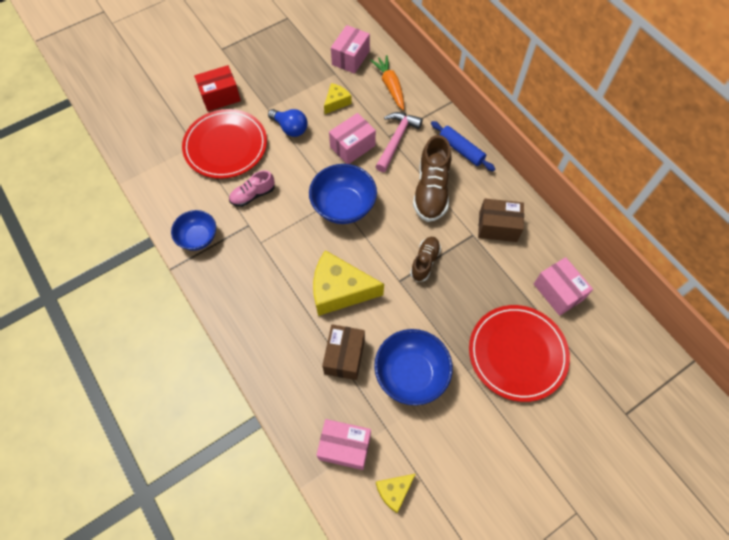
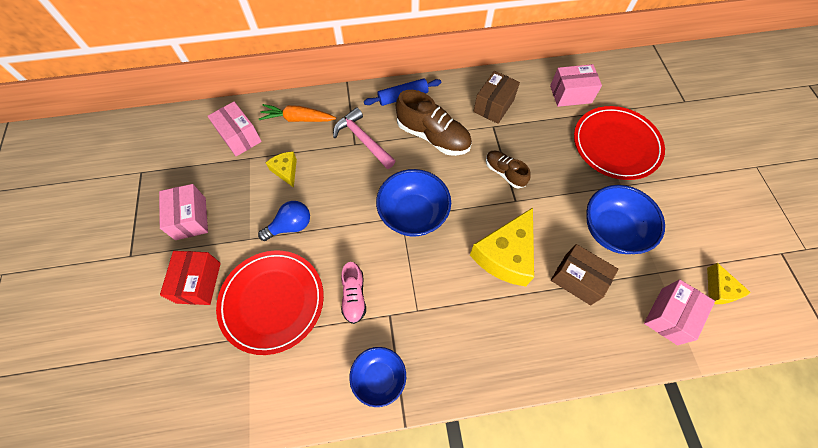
camera: 65 degrees left, 0 degrees up
pink box [329,113,376,164] -> pink box moved to [159,184,208,240]

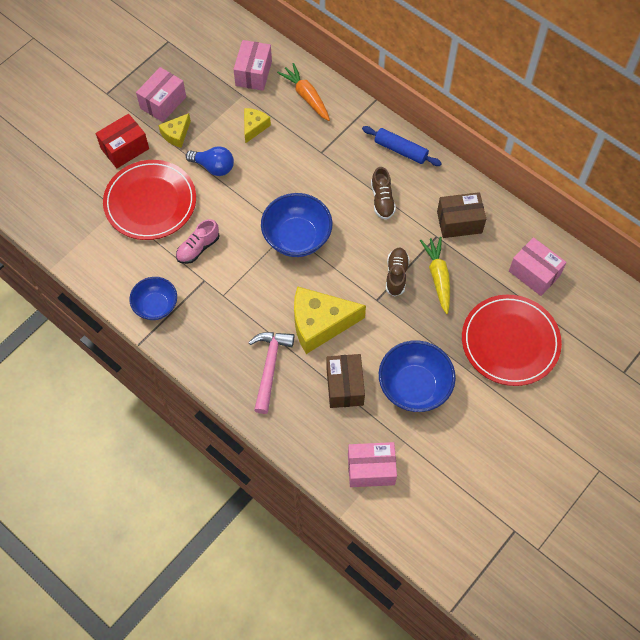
camera: 50 degrees right, 0 degrees up
pink hammer [333,107,395,169] -> pink hammer moved to [248,332,294,414]
brown shoe [396,90,472,156] -> brown shoe [371,167,396,220], size x0.58
yellow cheese [707,263,751,304] -> yellow cheese moved to [158,113,191,148]
none -> yellow carrot [420,237,450,314]

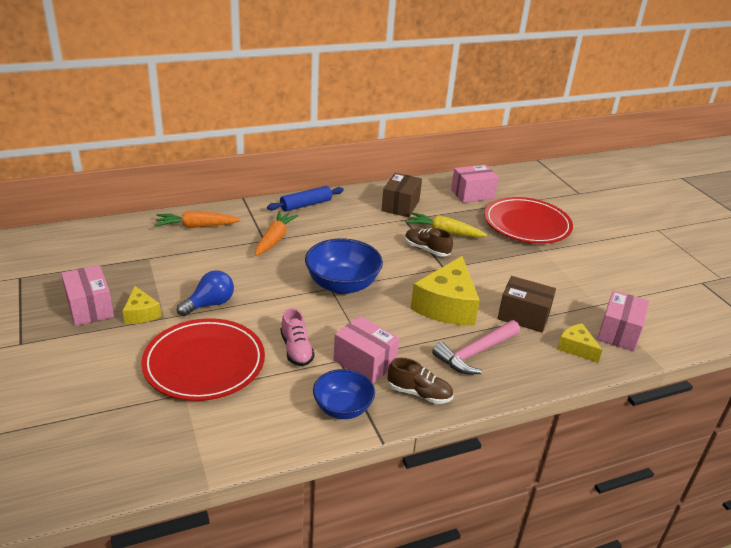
camera: 65 degrees left, 30 degrees down
red box [96,114,149,168] -> none
pink box [233,40,272,91] -> pink box moved to [333,316,399,383]
yellow cheese [244,108,271,143] -> yellow cheese moved to [557,323,602,363]
pink hammer [248,332,294,414] -> pink hammer turned 75 degrees counterclockwise [432,320,520,374]
brown shoe [371,167,396,220] -> brown shoe moved to [388,358,453,404]
blue bowl [379,340,456,412] -> none
none -> orange carrot [255,211,298,256]

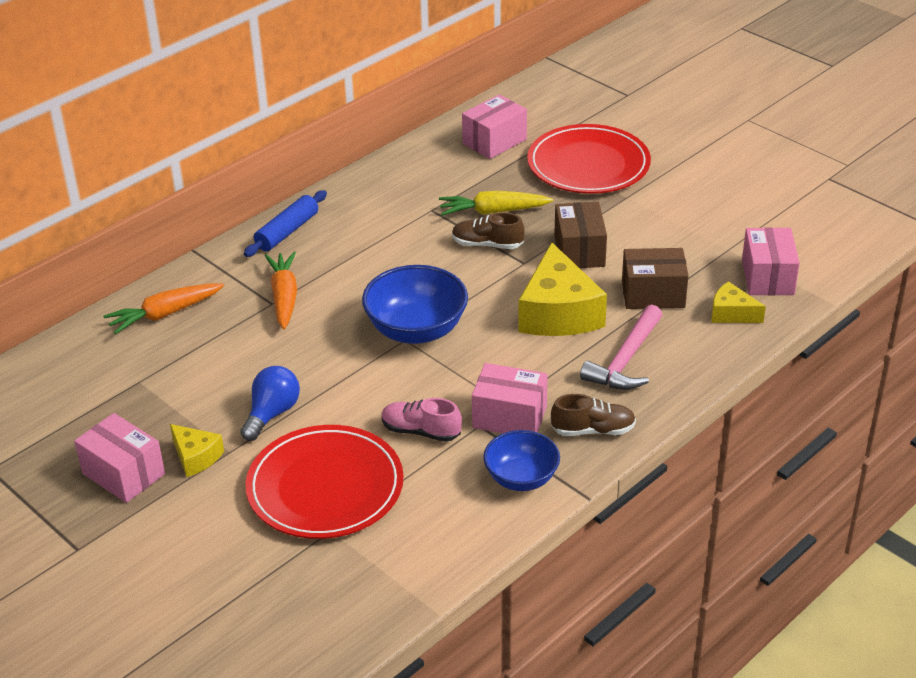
camera: 20 degrees left, 5 degrees up
pink shoe [281,308,315,366] -> pink shoe turned 150 degrees clockwise [381,398,462,442]
brown box [382,173,422,217] -> brown box moved to [554,202,607,268]

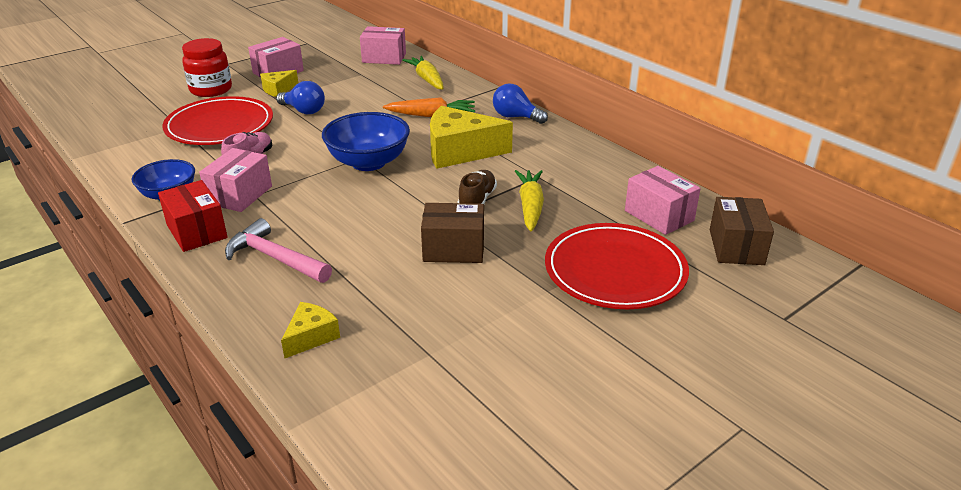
camera: 95 degrees right, 5 degrees down
orange carrot [103,283,224,334] -> yellow carrot [402,56,444,90]
blue rolling pin [244,190,327,257] -> blue light bulb [493,83,548,124]
yellow cheese [518,242,607,336] -> yellow cheese moved to [430,106,513,168]
brown shoe [551,394,636,436] -> red box [158,180,228,252]
brown box [622,248,689,309] -> brown box moved to [710,197,774,265]
pink box [742,227,800,295] -> pink box moved to [360,26,406,65]
none -> red jar [182,38,232,97]

